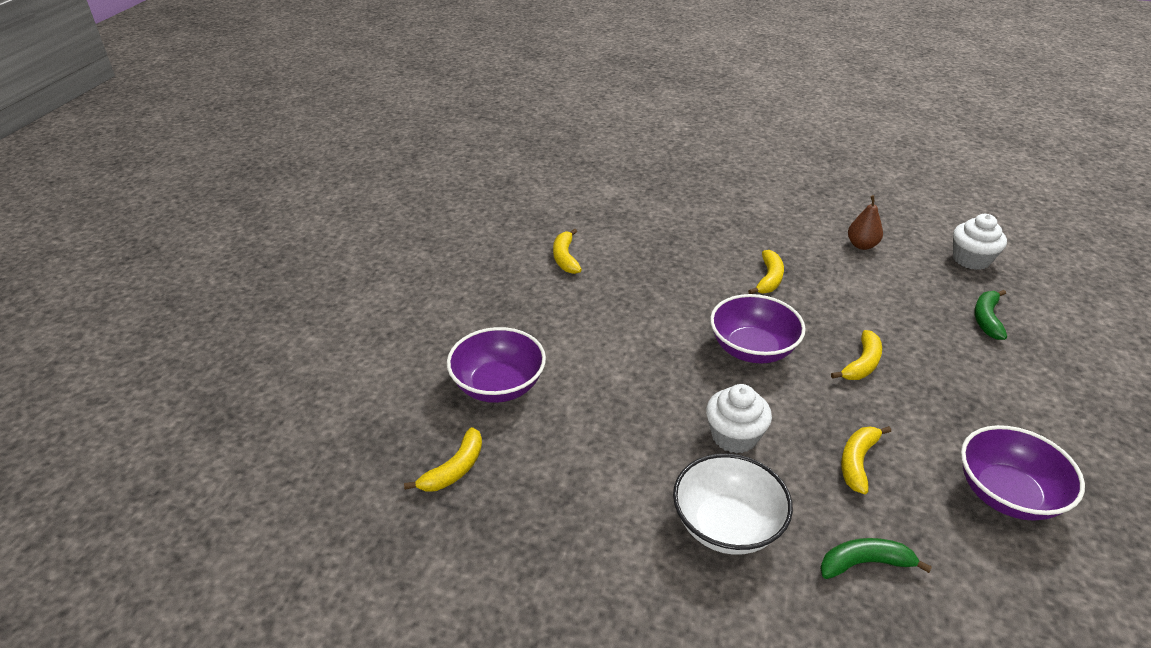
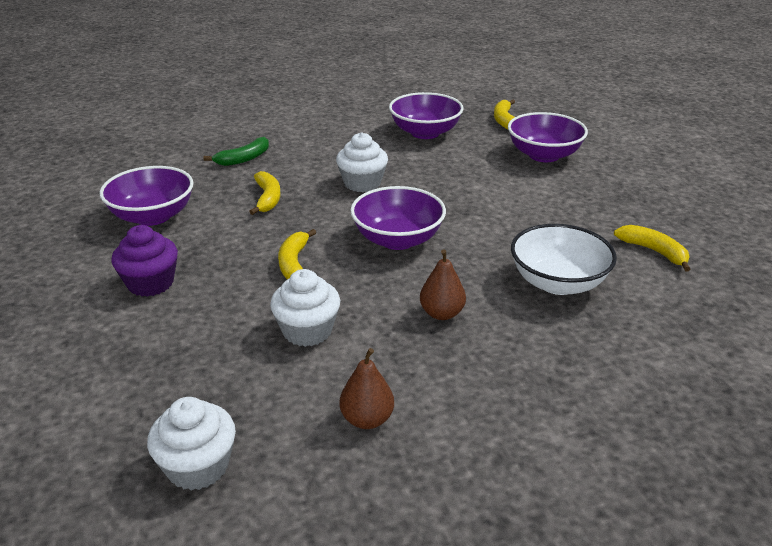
camera: 145 degrees right, 5 degrees down
white bowl [673,453,793,555] -> white bowl moved to [511,224,617,295]
yellow banana [748,250,784,294] -> brown pear [420,249,466,320]
green banana [974,290,1007,340] -> none
none -> purple cupcake [111,225,178,297]
none -> white cupcake [270,269,340,347]
none -> purple bowl [389,92,464,139]

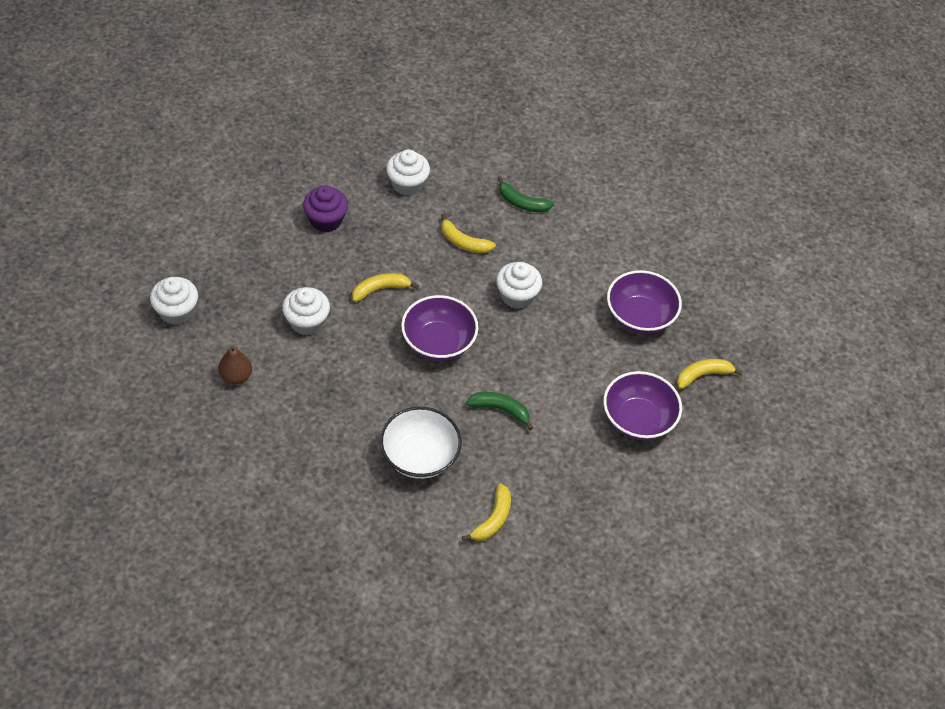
camera: 65 degrees right, 20 degrees up
purple bowl [100,166,194,226] -> white cupcake [386,150,430,196]
yellow banana [249,171,281,215] -> yellow banana turned 60 degrees clockwise [441,214,496,253]
brown pear [420,249,466,320] -> none
none -> green banana [466,392,533,430]

